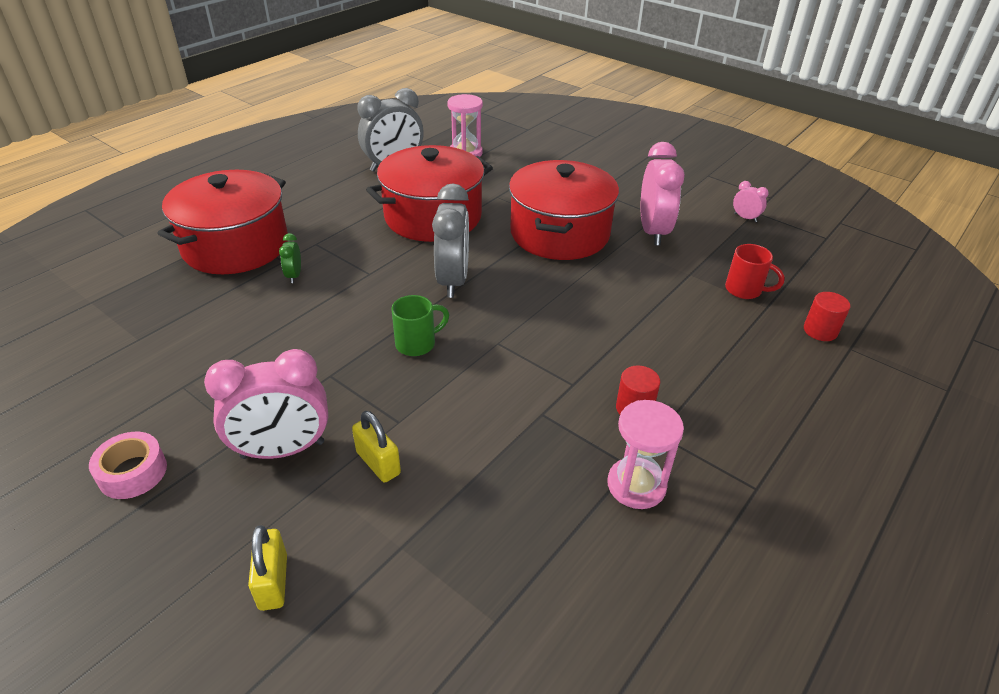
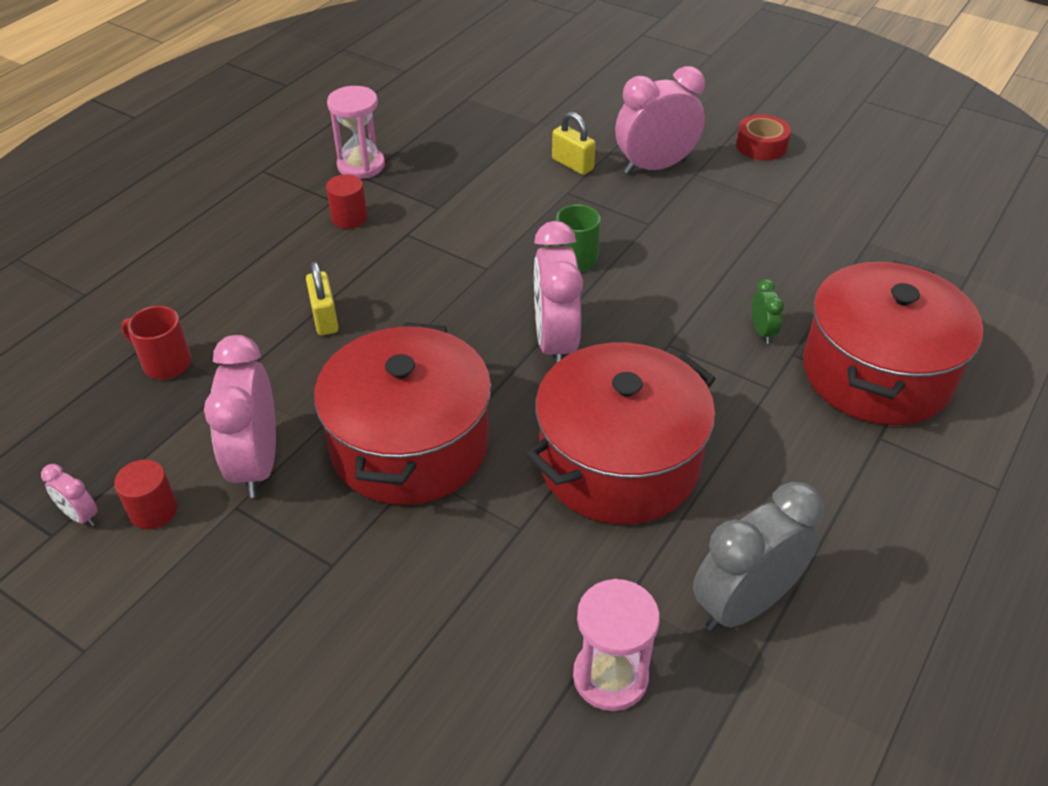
camera: 175 degrees right, 5 degrees up
pink tape [89,432,167,499] -> red tape [736,114,791,160]
yellow padlock [248,525,287,611] -> yellow padlock moved to [306,261,338,335]
grey clock [432,184,469,298] -> pink clock [534,221,583,364]
red cylinder [804,292,850,341] -> red cylinder moved to [114,459,177,529]

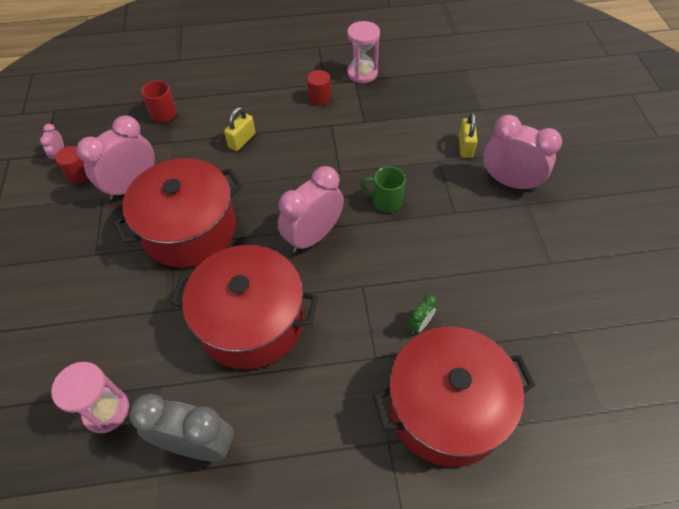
camera: 50 degrees right, 10 degrees up
red tape [736,114,791,160] -> none

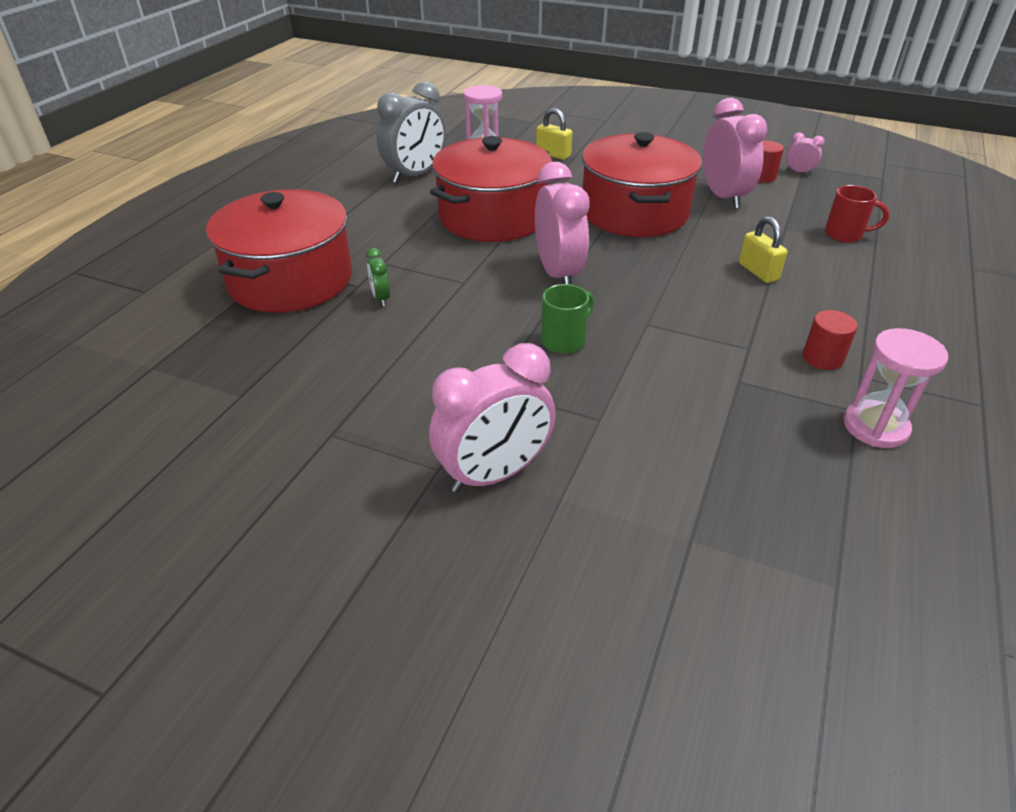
camera: 120 degrees right, 15 degrees down
yellow padlock [459,112,477,158] -> yellow padlock moved to [536,108,572,160]

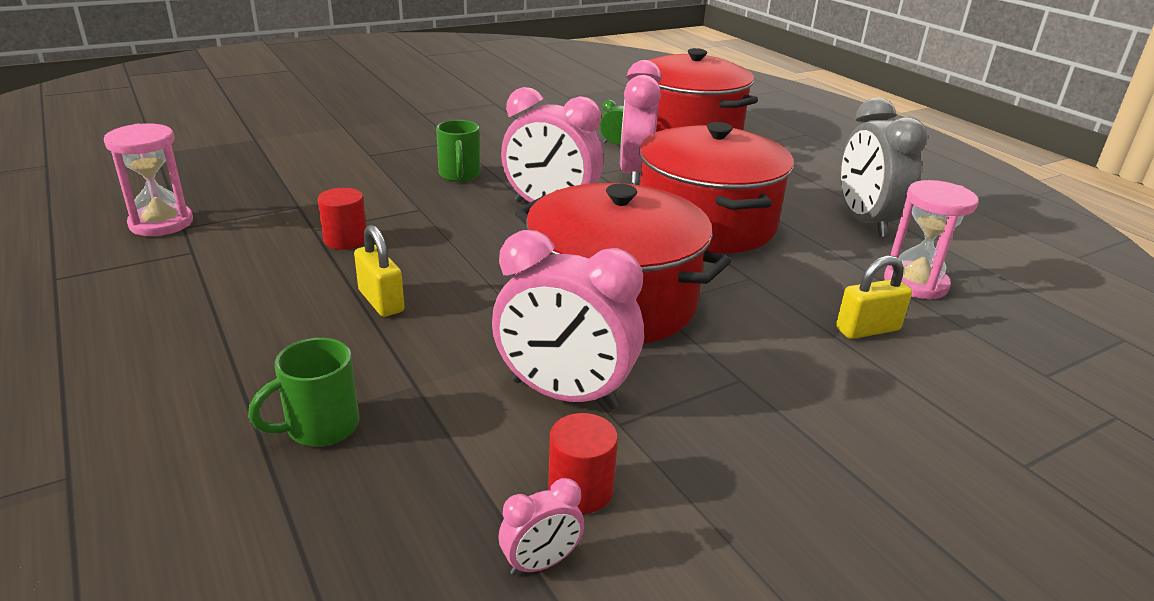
camera: 125 degrees right, 10 degrees down
pink clock [429,343,556,493] -> pink clock moved to [620,60,662,185]
yellow padlock [739,216,787,283] -> yellow padlock turned 45 degrees clockwise [354,225,404,317]
red cylinder [803,310,858,370] -> red cylinder moved to [318,188,366,250]
red mug [825,185,889,243] -> green mug [248,338,360,446]

